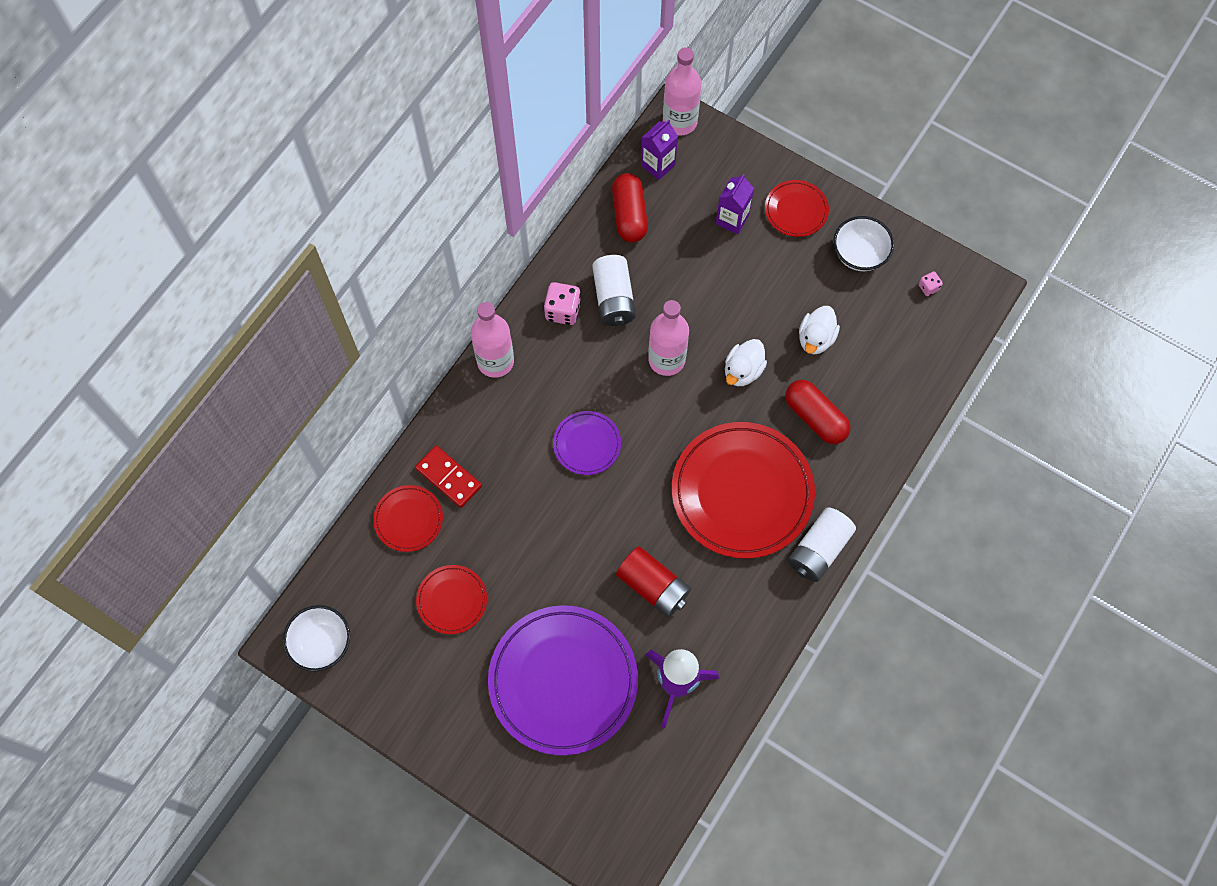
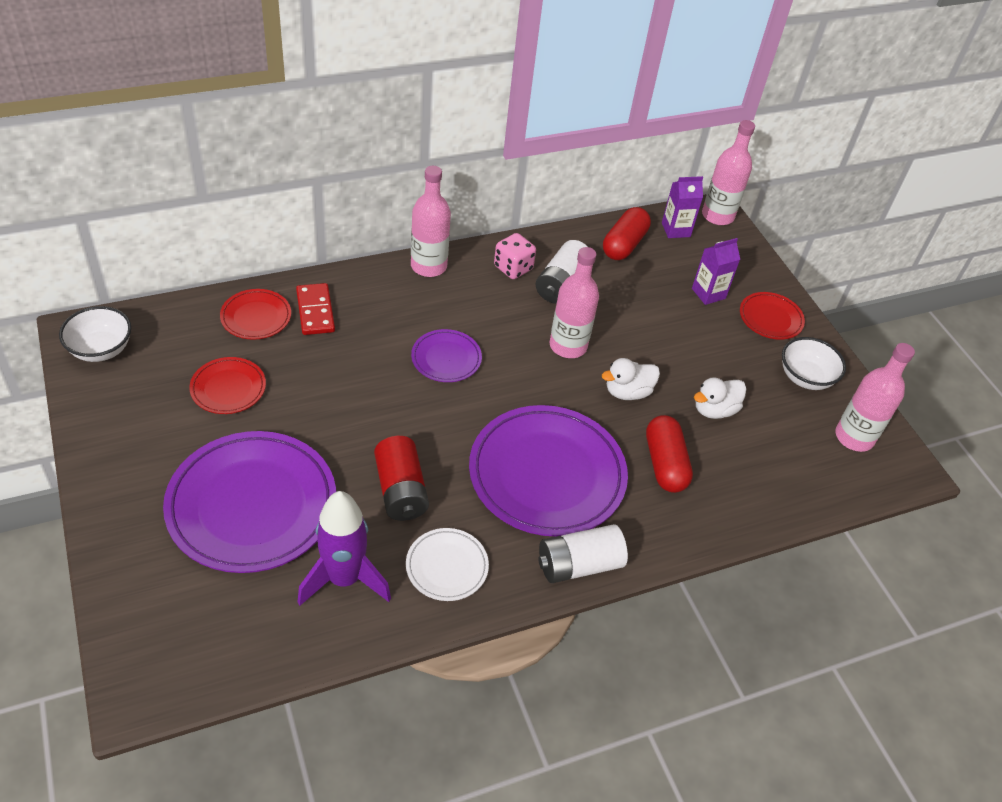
camera: 30 degrees right, 20 degrees down
red plate [672,422,815,559] -> purple plate [469,405,628,537]
pink dice [919,271,943,296] -> pink bottle [835,343,915,452]
none -> white plate [406,528,489,601]

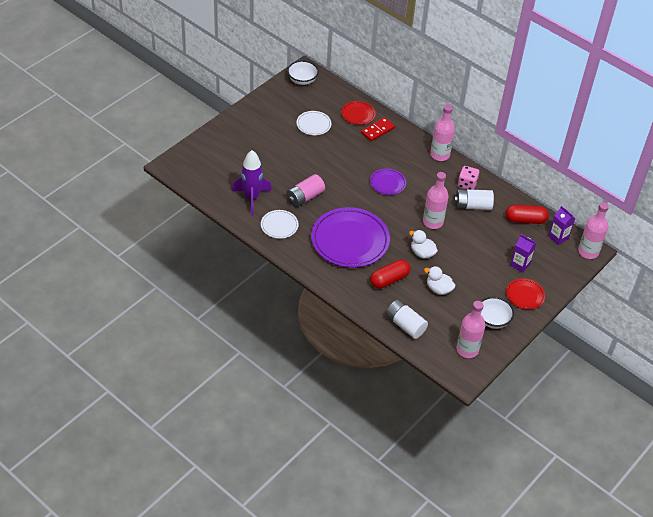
camera: 65 degrees right, 0 degrees up
purple plate [163,431,336,573] -> none
red plate [189,357,266,414] -> white plate [296,111,331,135]
red battery [374,436,429,521] -> pink battery [286,174,325,207]
white battery [538,524,628,583] -> white battery moved to [386,299,428,339]

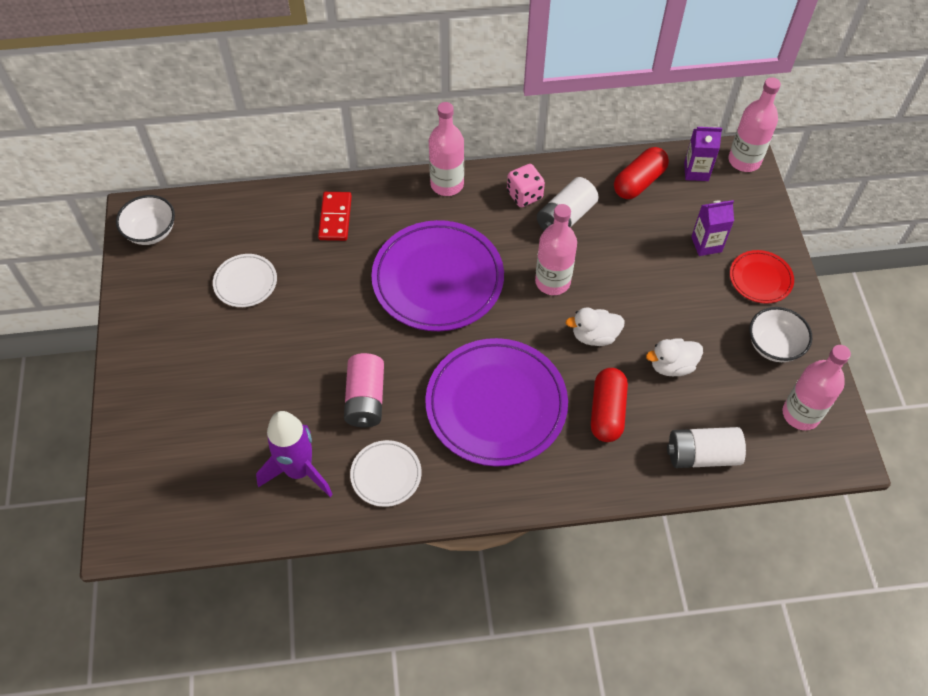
camera: 45 degrees left, 10 degrees up
red plate [341,101,376,125] -> none
purple plate [370,168,406,195] -> purple plate [371,220,504,331], size x2.07

